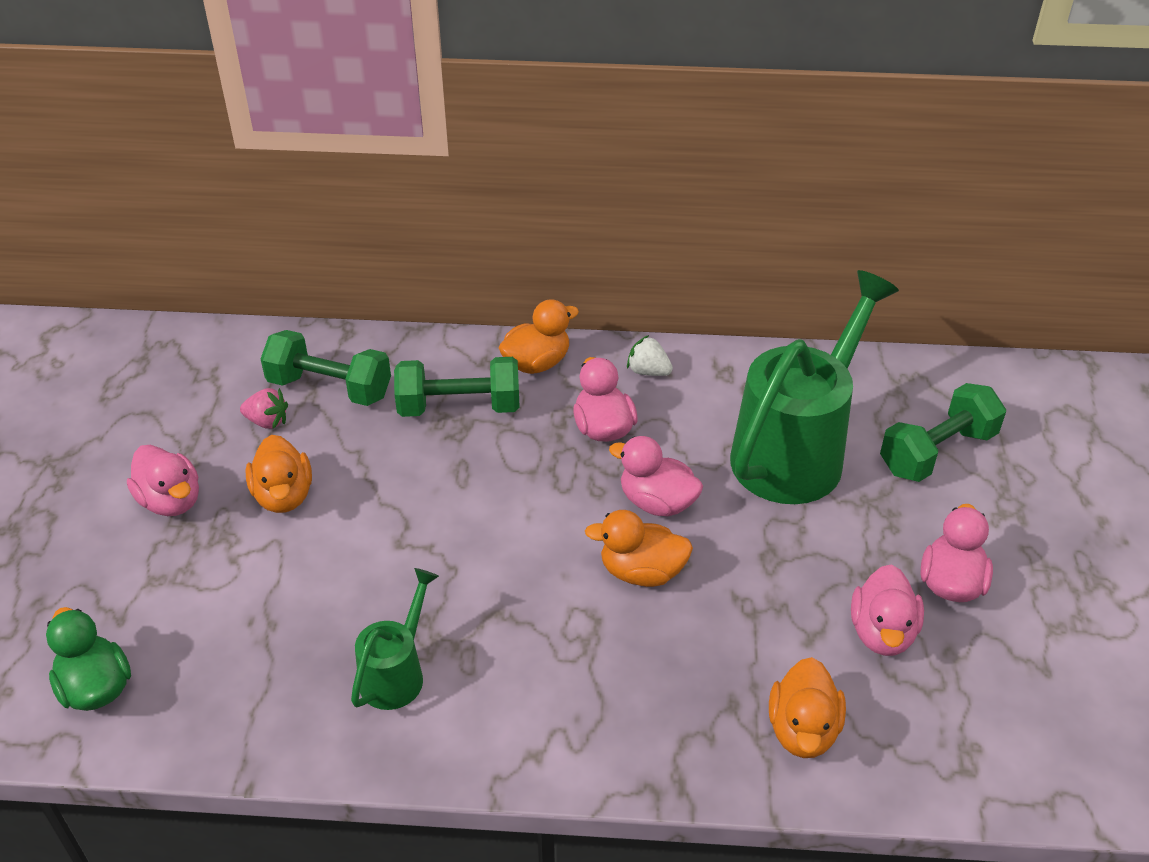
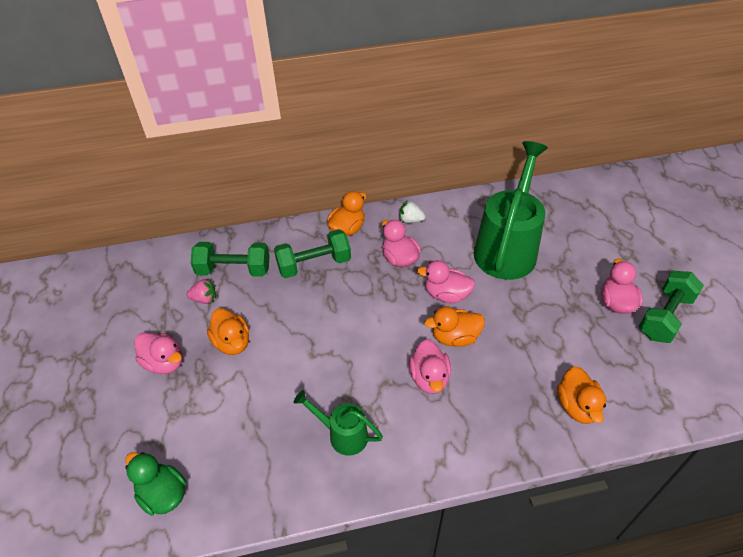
camera: 15 degrees left, 5 degrees up
green watering can [351,568,439,710] -> green watering can turned 75 degrees counterclockwise [293,390,383,456]
pink duck [851,565,924,656] -> pink duck moved to [409,339,451,394]
green dumbbell [880,383,1006,482] -> green dumbbell moved to [639,271,704,343]

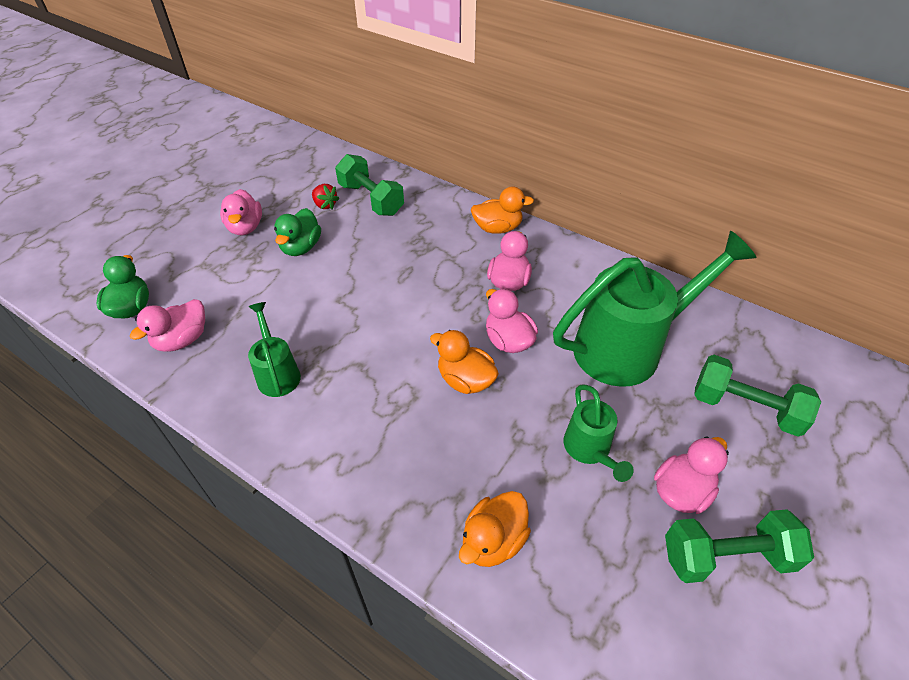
camera: 45 degrees right, 0 degrees up
pink strawberry [186,278,216,304] -> red strawberry [312,184,340,210]
orange duck [207,308,249,355] -> green duck [274,208,321,256]
green dumbbell [274,229,351,278] -> green dumbbell moved to [694,355,821,437]
white strawberry [400,200,426,223] -> none
pink duck [409,339,451,394] -> pink duck moved to [130,299,205,352]
none -> green watering can [564,385,634,482]

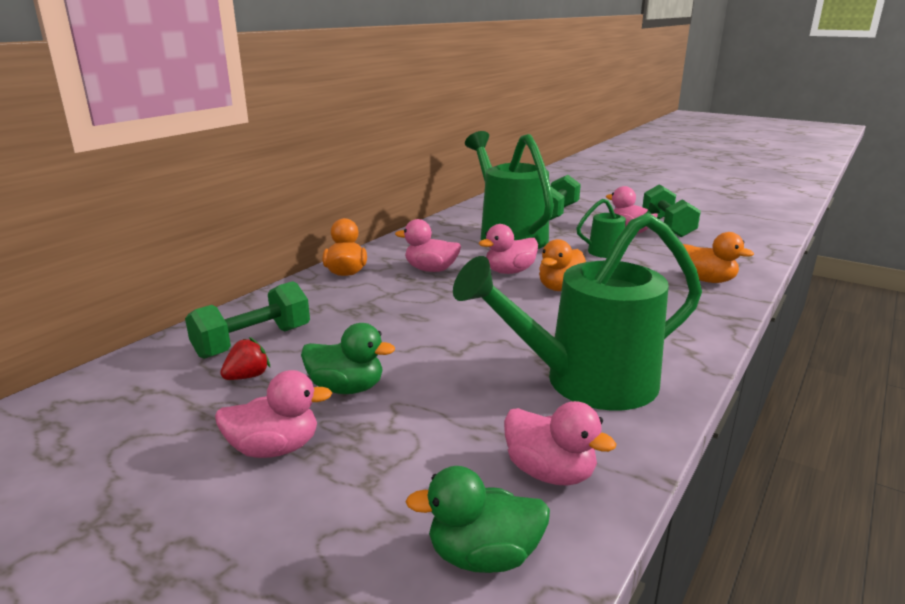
camera: 90 degrees left, 25 degrees down
green watering can [248,302,301,397] -> green watering can [453,213,702,411], size x2.04

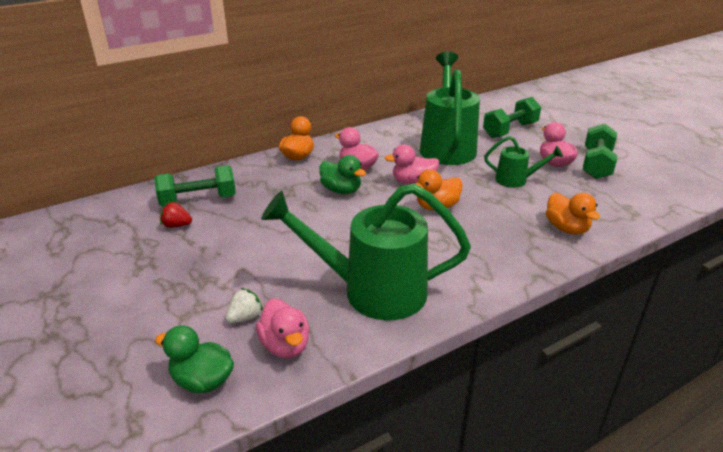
camera: 25 degrees right, 10 degrees up
pink duck [215,370,332,458] -> none
red strawberry [220,337,270,380] -> red strawberry turned 150 degrees counterclockwise [160,202,192,228]
green duck [301,323,395,394] -> green duck moved to [319,155,366,194]
none -> white strawberry [226,288,263,323]

